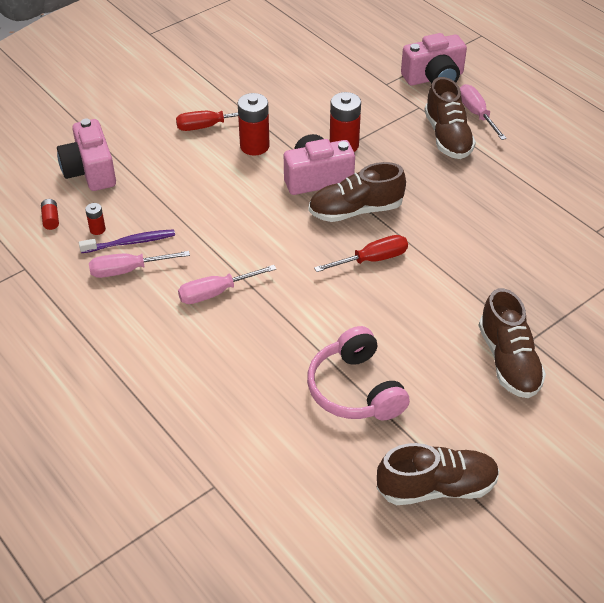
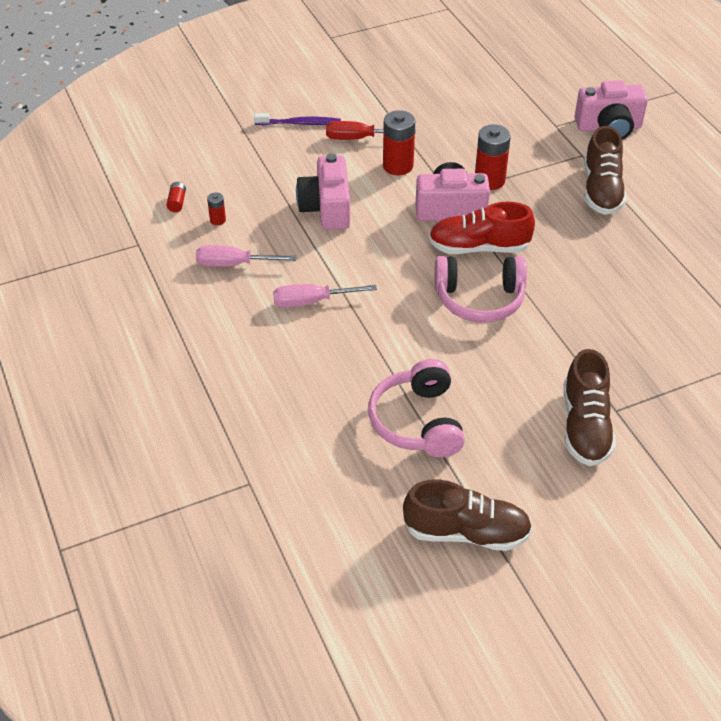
camera: 15 degrees right, 0 degrees up
pink camera [57,119,116,191] -> pink camera moved to [296,153,350,230]
purple toothbrush [79,229,175,253] -> purple toothbrush moved to [254,113,341,125]
brown shoe [309,162,406,222] -> red shoe [429,202,535,254]
red screwdriver [314,235,408,272] -> pink headphones [435,256,527,323]
pink screwdriver [460,84,507,140] -> none

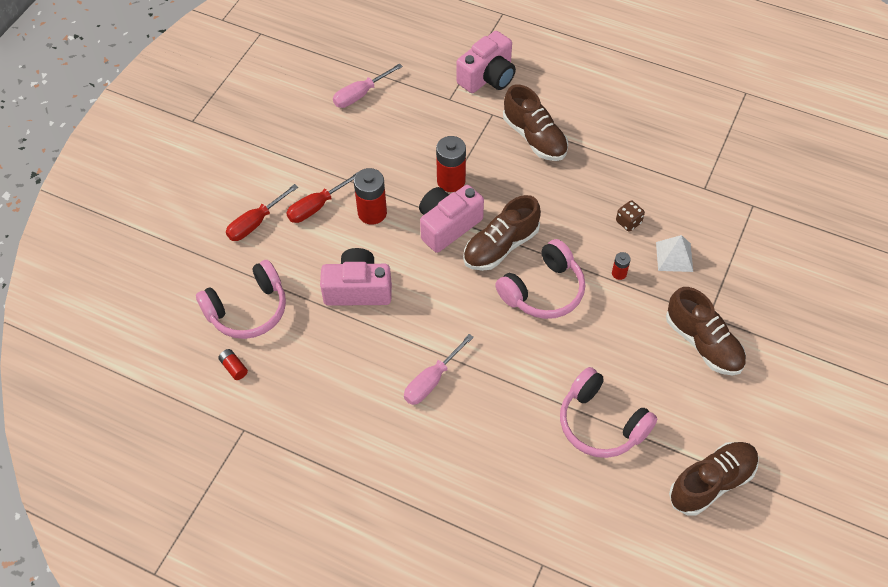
camera: 40 degrees left, 10 degrees up
pink screwdriver [196,245,297,267] -> pink screwdriver moved to [333,63,403,108]
red battery [207,193,226,225] -> red battery moved to [612,252,631,280]
purple toothbrush [254,113,341,125] -> red screwdriver [226,184,298,241]
pink camera [296,153,350,230] -> pink camera turned 135 degrees clockwise [320,248,392,306]
red shoe [429,202,535,254] -> brown shoe [463,195,541,271]
none -> pink headphones [196,260,286,339]
none -> brown dice [616,200,645,232]
none -> white pyramid [656,235,693,272]

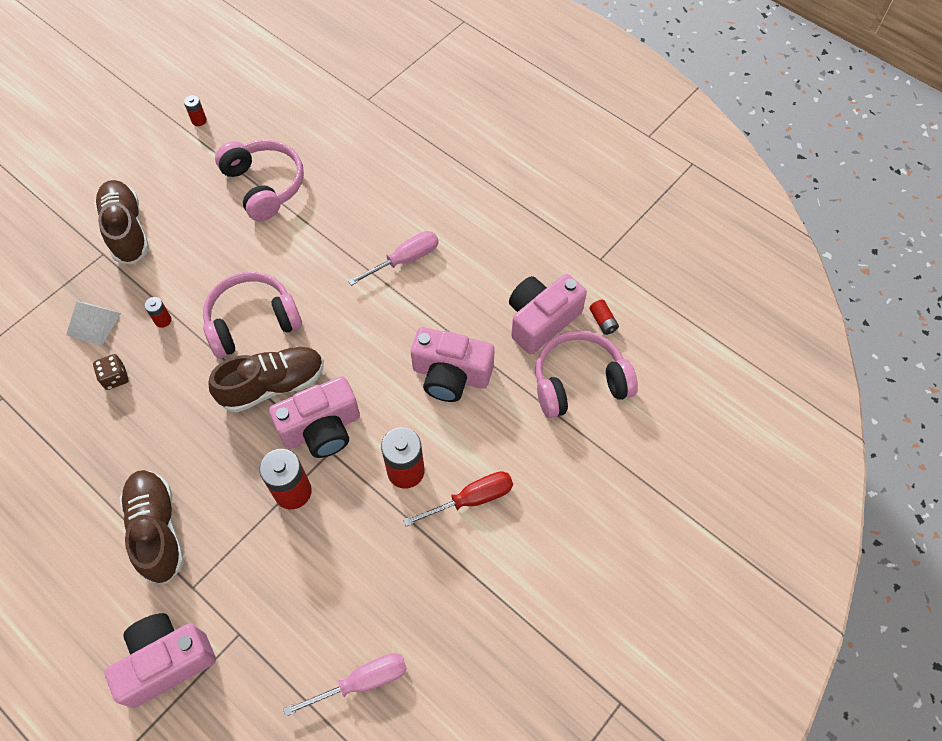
camera: 165 degrees left, 5 degrees up
red screwdriver [226,184,298,241] -> none
brown shoe [669,442,759,516] -> red battery [184,95,207,126]
none -> pink camera [509,274,587,354]

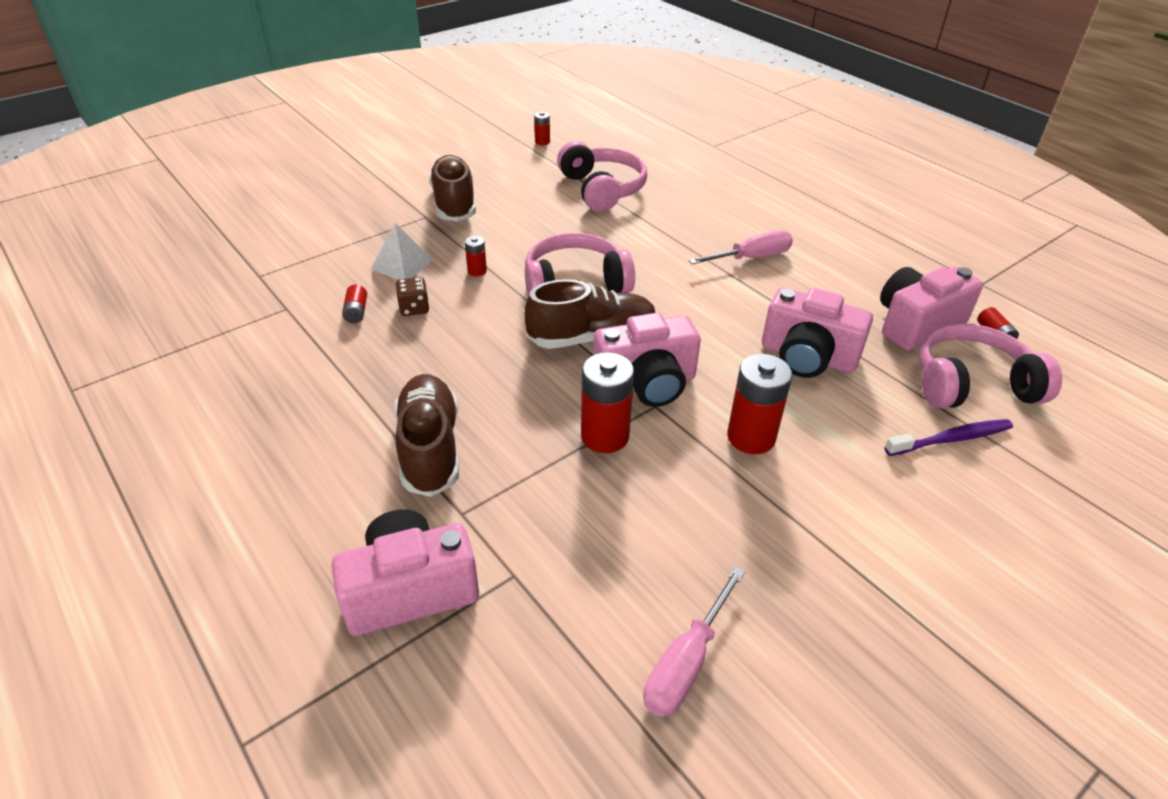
camera: 10 degrees right, 20 degrees down
pink screwdriver [283,653,407,717] -> pink screwdriver turned 135 degrees clockwise [643,567,745,717]
red screwdriver [403,471,513,527] -> none
none -> red battery [342,285,367,323]
none -> purple toothbrush [884,419,1013,456]

